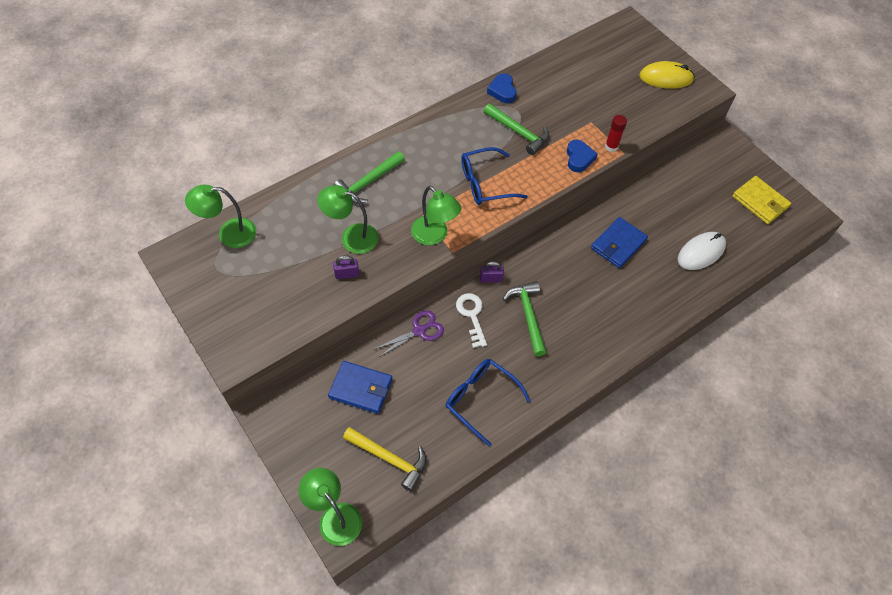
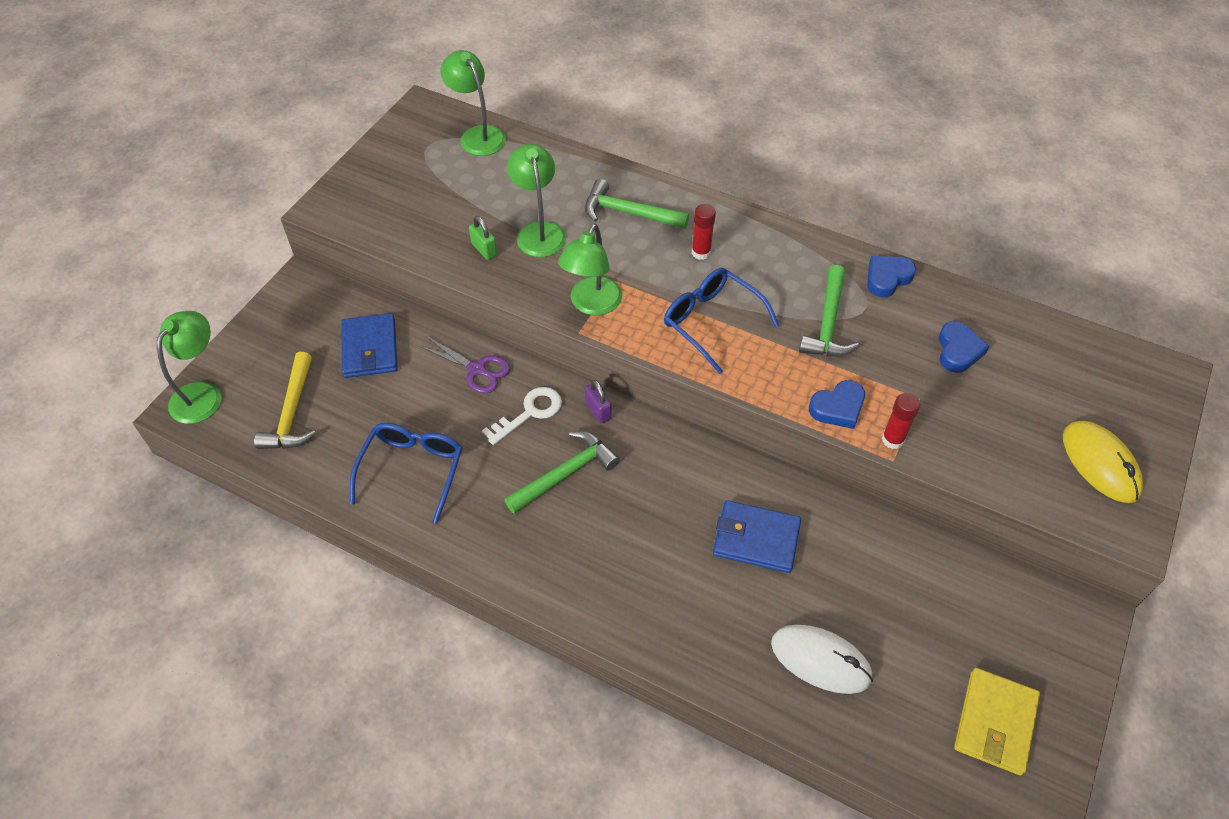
camera: 65 degrees right, 5 degrees down
purple padlock [333,255,359,279] -> green padlock [469,216,497,260]
none -> red glue stick [692,204,716,260]
none -> blue heart [938,321,989,373]

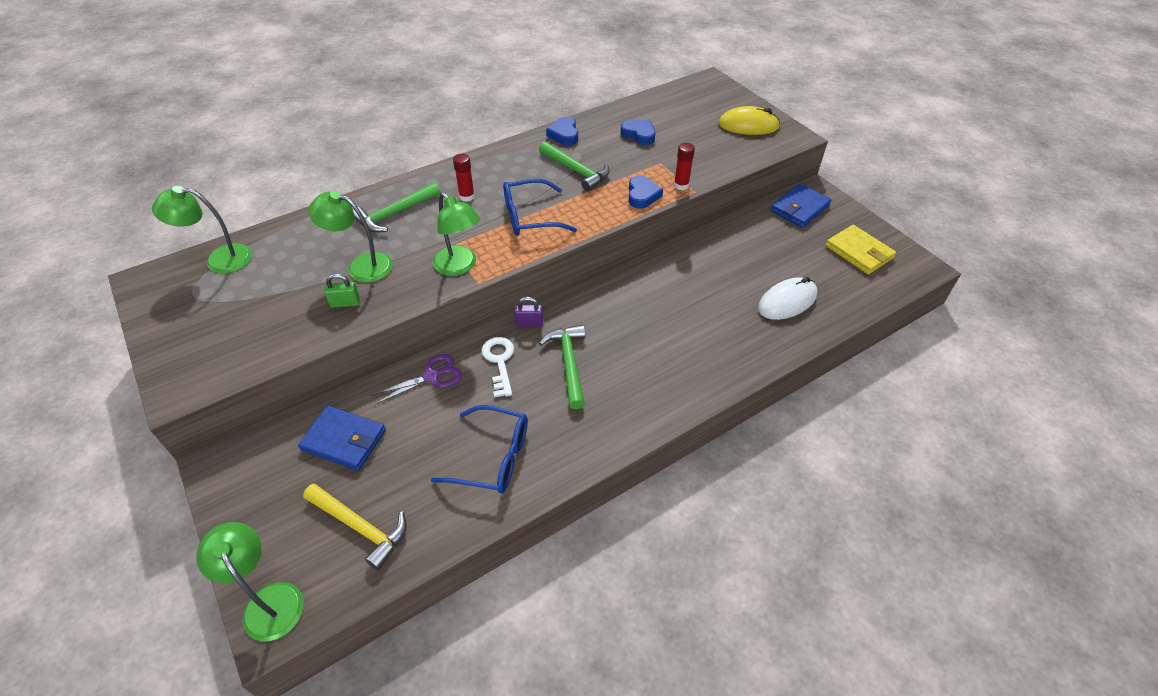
camera: 60 degrees left, 5 degrees down
blue glasses [350,423,463,524] -> blue glasses turned 150 degrees clockwise [431,405,528,493]
blue wallet [713,500,801,573] -> blue wallet moved to [770,183,831,228]

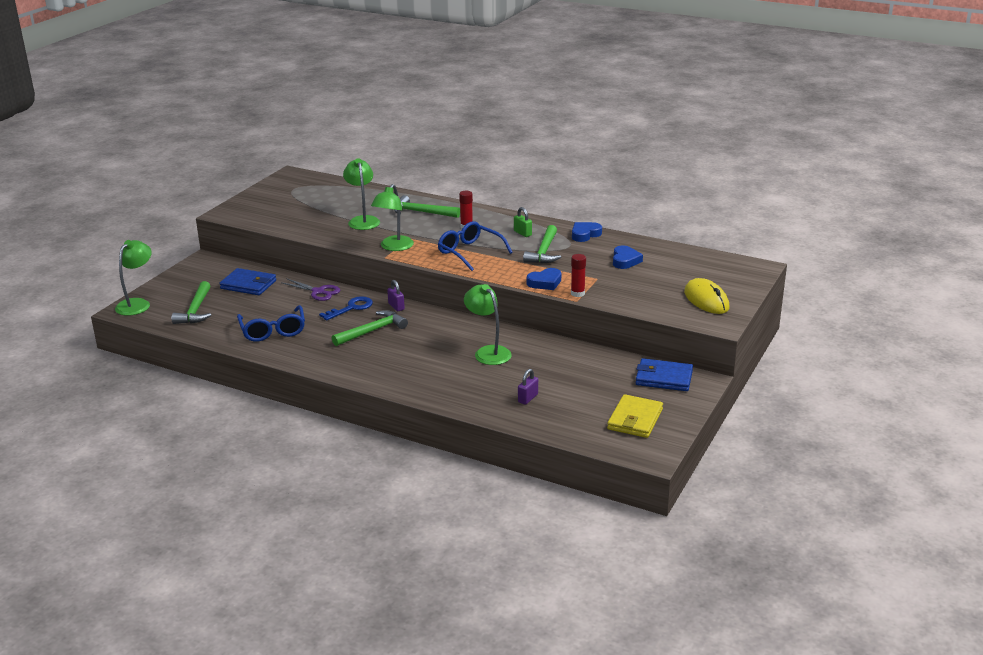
camera: 60 degrees right, 20 degrees down
green lamp [152,186,252,274] -> green lamp moved to [464,284,512,365]
blue wallet [298,406,386,471] -> blue wallet turned 60 degrees counterclockwise [219,268,276,295]
yellow hammer [303,483,407,570] -> green hammer [171,281,211,324]
green padlock [324,274,360,308] -> green padlock moved to [514,207,532,237]
white key [481,337,514,398] -> blue key [319,296,373,321]
white mouse [758,277,818,320] -> purple padlock [518,369,538,405]

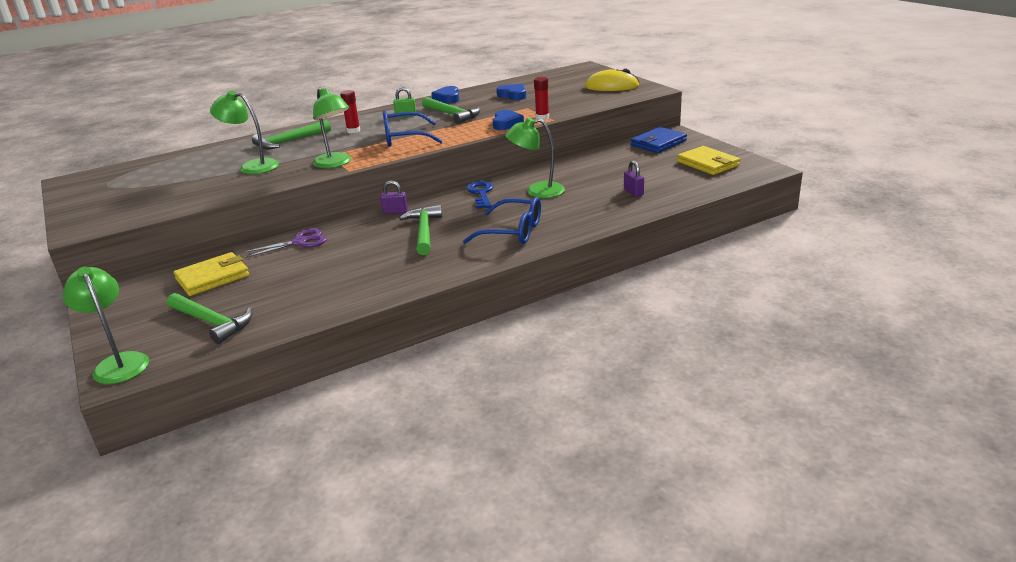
camera: 55 degrees left, 0 degrees up
blue wallet [219,268,276,295] -> yellow wallet [174,252,249,296]
blue glasses [237,305,305,342] -> blue glasses moved to [463,197,541,244]
blue key [319,296,373,321] -> blue key moved to [466,181,494,209]

